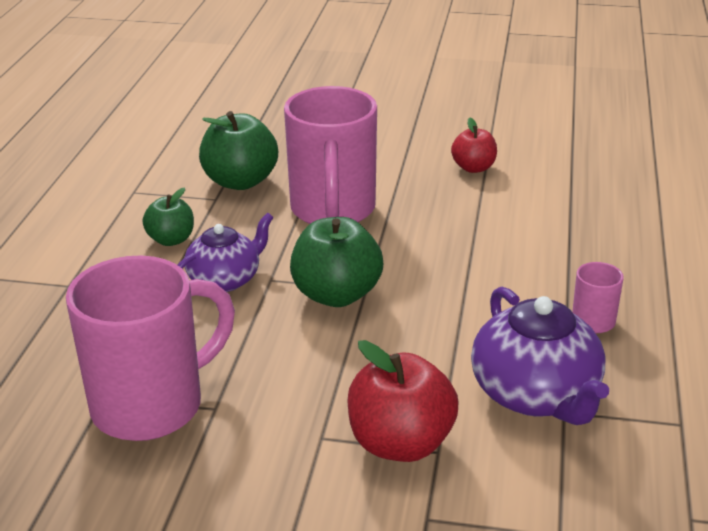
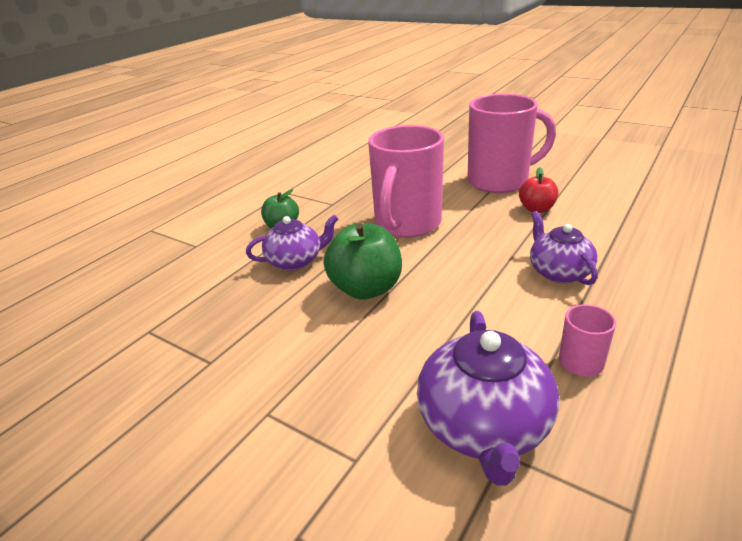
camera: 25 degrees right, 0 degrees up
pink mug [66,255,235,441] -> pink mug moved to [468,94,556,193]
green apple [199,111,278,190] -> none
red apple [347,340,458,462] -> none
none -> purple teapot [530,211,598,285]

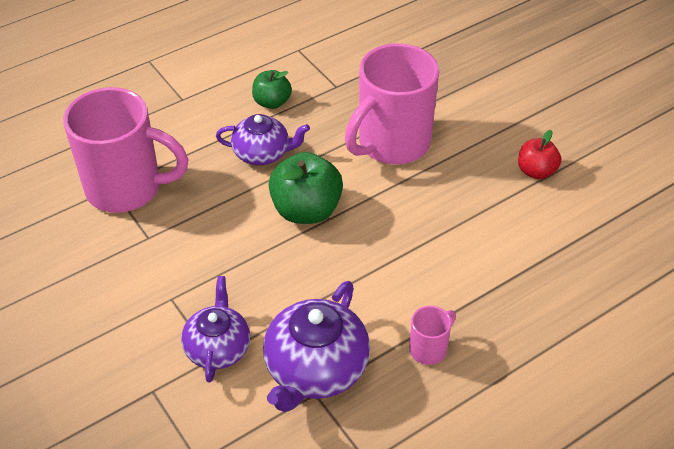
camera: 20 degrees right, 15 degrees up
pink mug [468,94,556,193] -> pink mug moved to [63,87,188,213]
purple teapot [530,211,598,285] -> purple teapot moved to [181,276,250,383]

